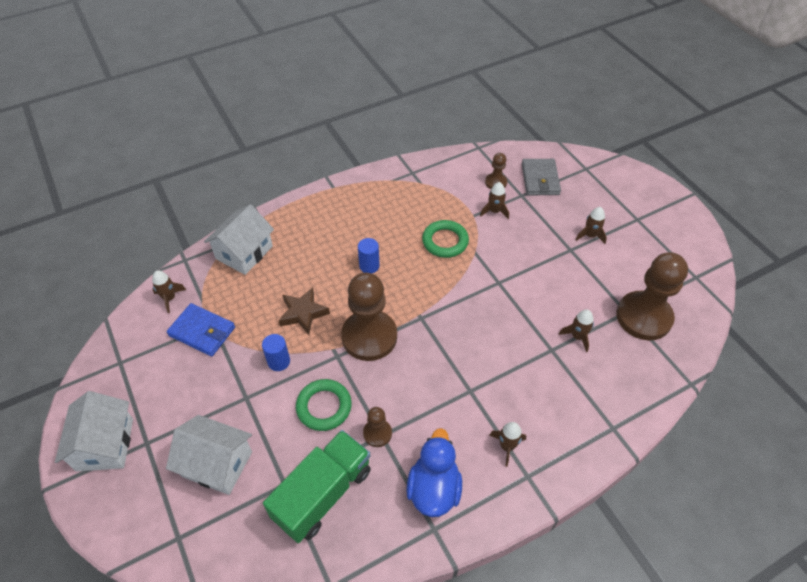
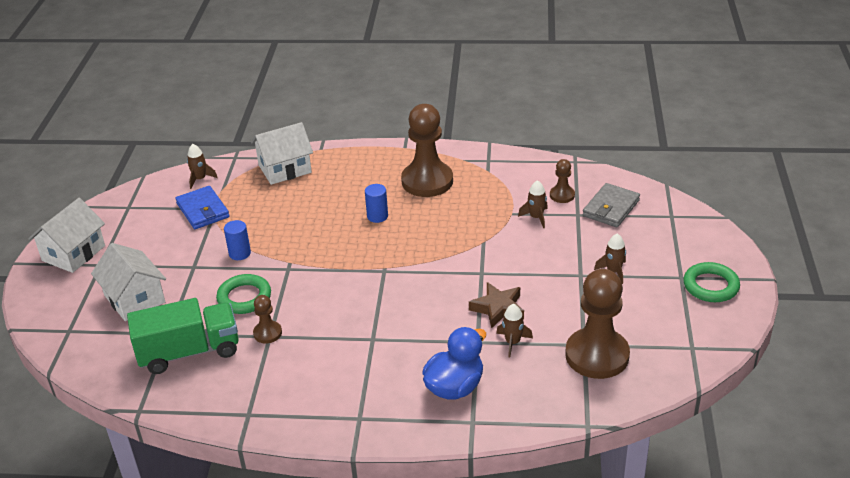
camera: 35 degrees right, 15 degrees down
brown star [278,287,330,334] -> brown star moved to [469,282,524,329]
brown pawn [341,273,397,361] -> brown pawn moved to [401,104,453,197]
blue duck [406,428,462,517] -> blue duck moved to [423,327,486,400]
green ring [422,220,469,258] -> green ring moved to [683,262,740,302]
brown rocket [489,422,526,467] -> none

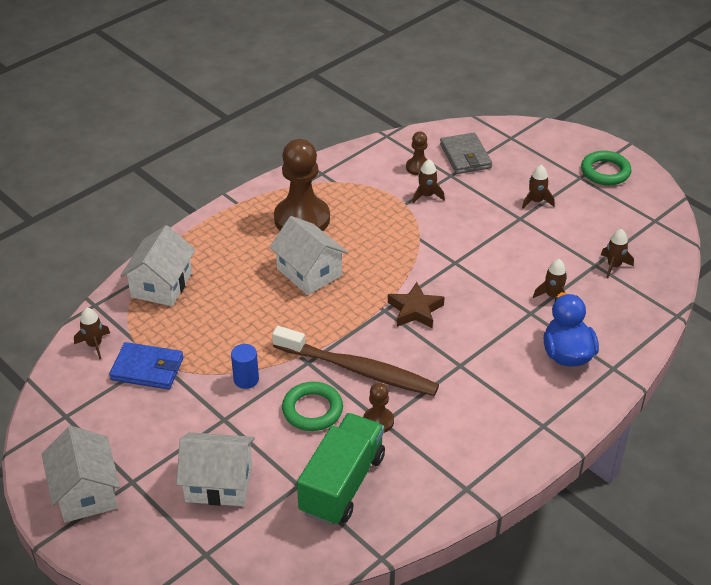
camera: 50 degrees left, 5 degrees up
blue cylinder [365,184,388,223] -> white house [269,216,348,295]
brown star [469,282,524,329] -> brown star moved to [388,282,445,329]
brown pawn [565,269,630,379] -> brown rocket [601,229,634,278]
none -> brown toothbrush [272,326,439,396]

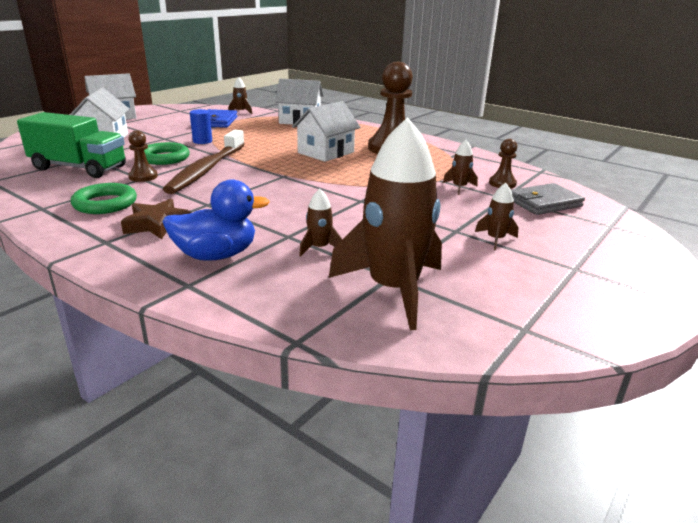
camera: 80 degrees right, 15 degrees down
brown star [388,282,445,329] -> brown star moved to [121,199,192,239]
green ring [581,151,632,185] -> green ring moved to [71,183,137,214]
brown rocket [601,229,634,278] -> brown rocket [329,117,442,330], size x2.38

